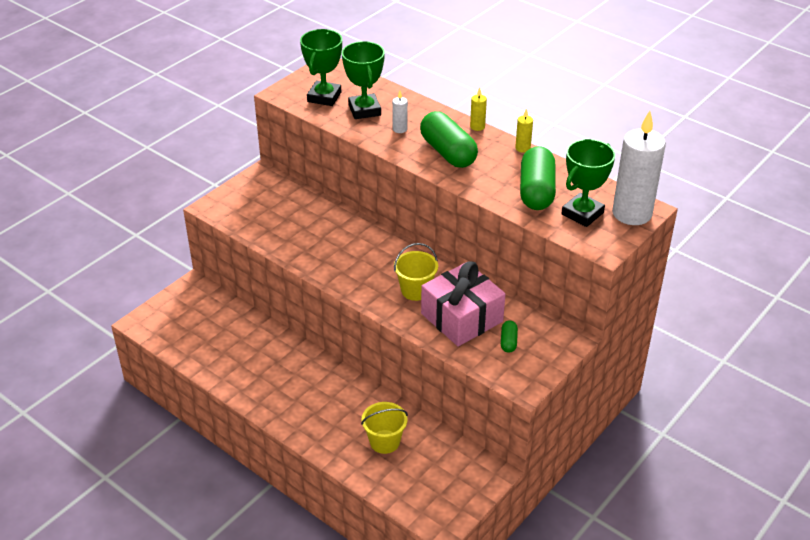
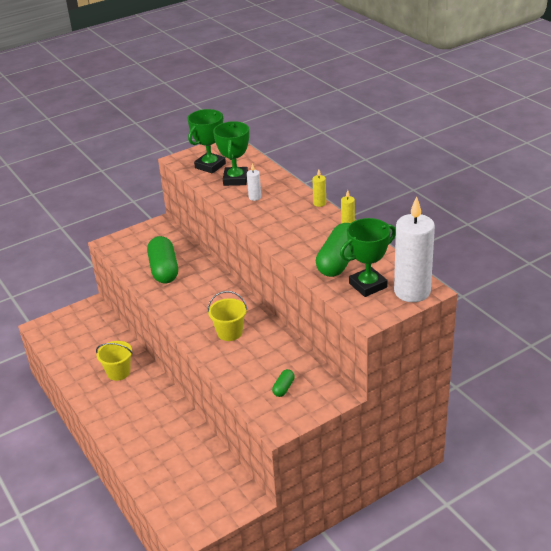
camera: 20 degrees right, 5 degrees down
yellow bucket [361,402,408,454] -> yellow bucket moved to [96,341,133,381]
green capsule [420,111,478,168] -> green capsule moved to [147,236,178,284]
pink gift [421,261,505,346] -> none

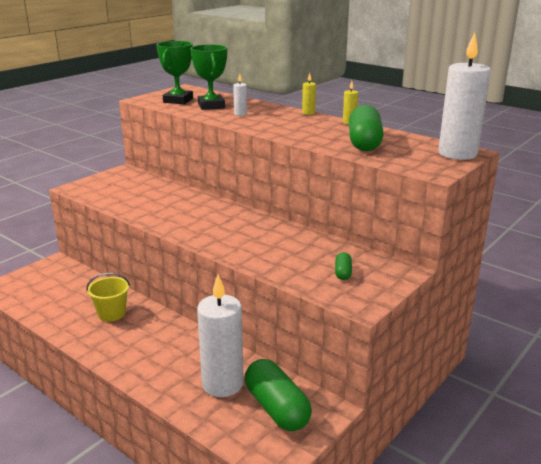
camera: 20 degrees left, 10 degrees down
green capsule [147,236,178,284] -> green capsule moved to [245,359,312,431]
yellow bucket [208,291,247,341] -> none
green trophy [340,218,396,297] -> none
none -> white candle [197,274,243,397]

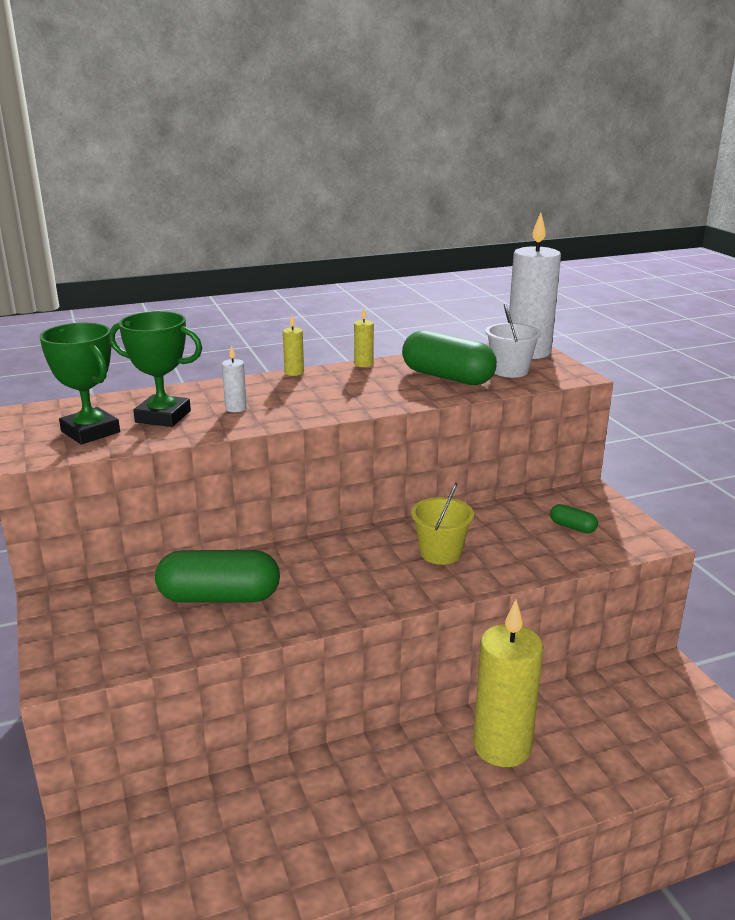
camera: 60 degrees left, 0 degrees up
yellow bucket [86,273,130,322] -> yellow bucket moved to [411,483,474,565]
white candle [197,274,243,397] -> none
green capsule [245,359,312,431] -> green capsule moved to [155,550,280,603]
none -> yellow candle [473,600,543,767]
none -> white bucket [485,303,541,378]

